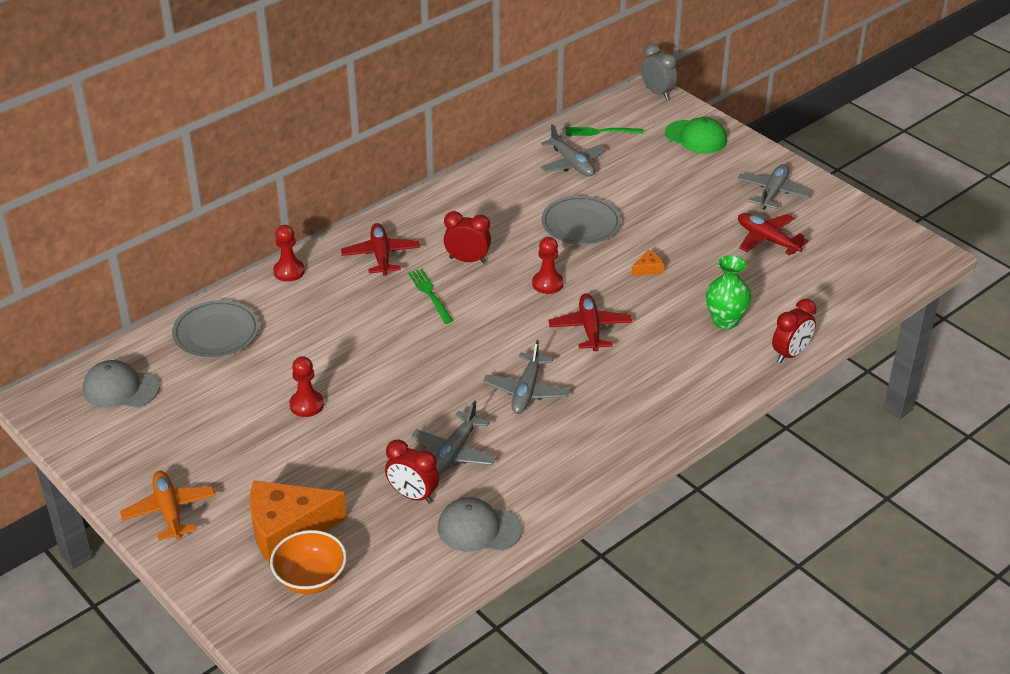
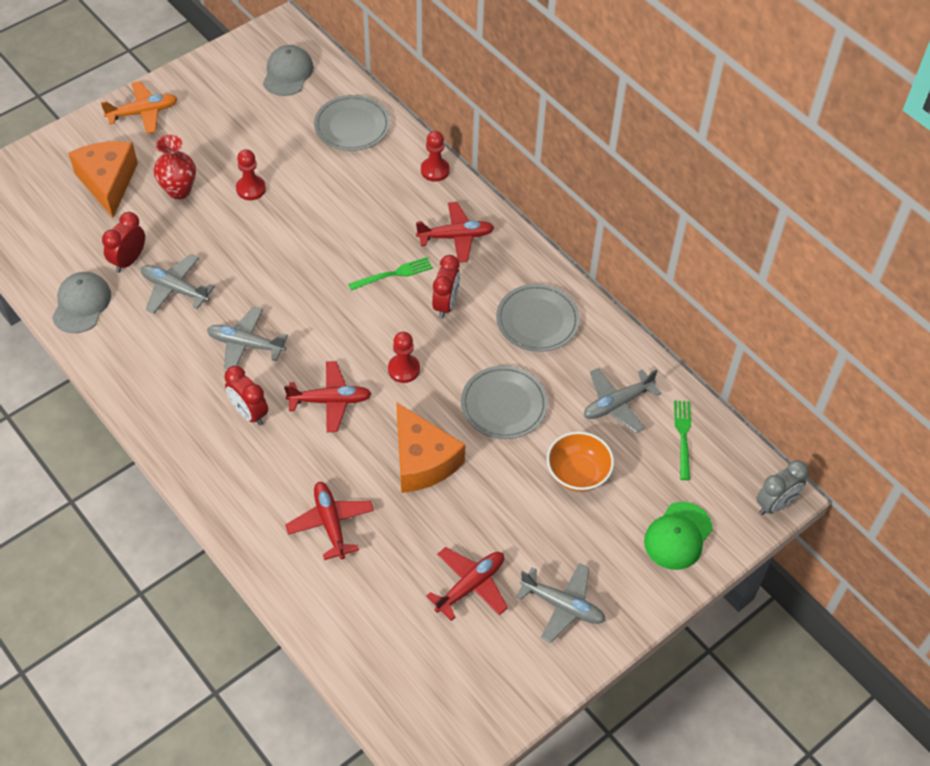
camera: 90 degrees right, 15 degrees up
orange bowl [270,530,347,594] -> orange bowl moved to [547,431,614,492]
orange cheese [632,250,664,276] -> orange cheese [396,402,465,493], size x2.46
green vase [706,255,751,329] -> red plane [285,482,374,560]
red clock [772,299,816,363] -> red clock moved to [224,366,268,426]
none -> red vase [154,135,196,199]
none -> grey plate [496,284,580,352]

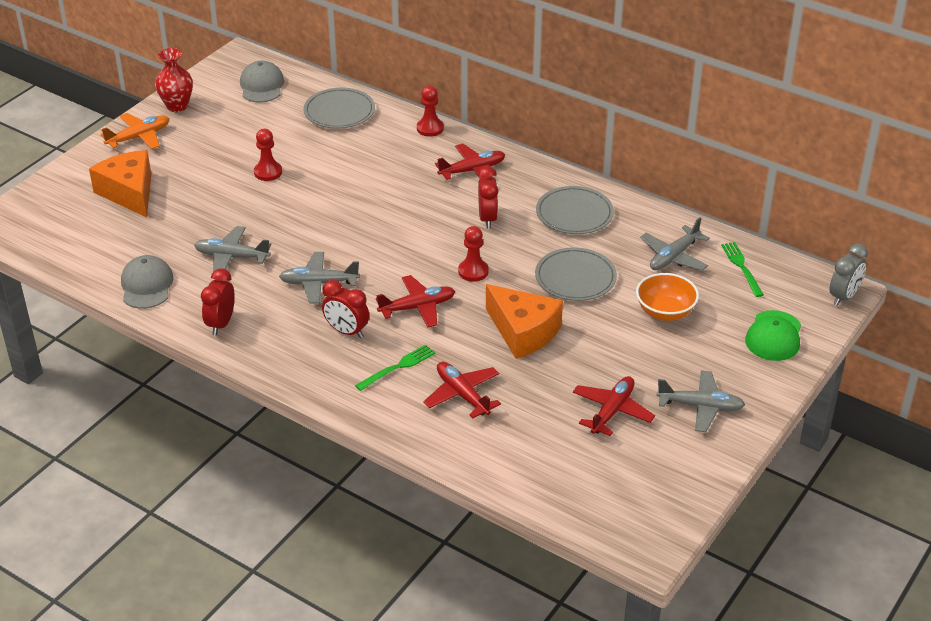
camera: 15 degrees left, 15 degrees down
red clock [102,212,145,273] -> red clock moved to [201,269,235,335]
red vase [154,135,196,199] -> red vase moved to [155,48,193,112]
green fork [348,257,433,291] -> green fork moved to [355,344,435,391]

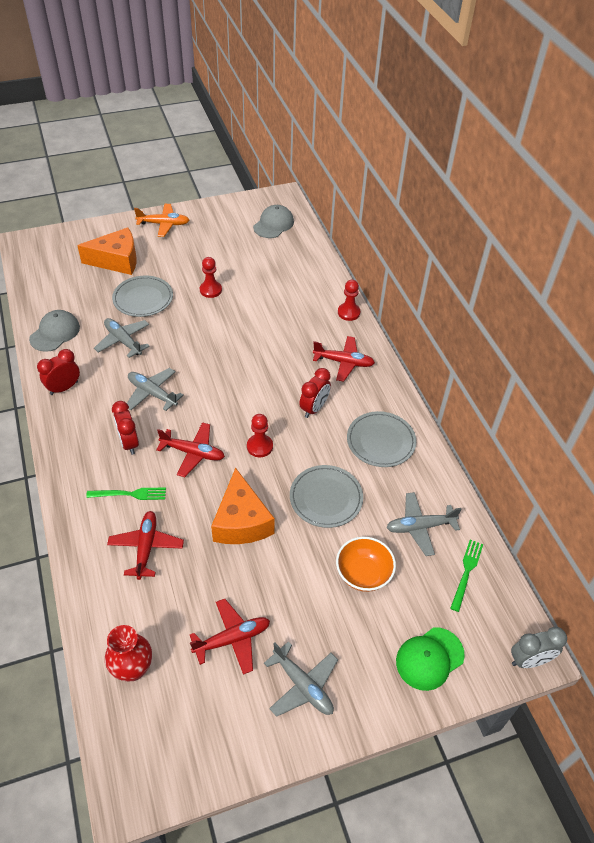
camera: 35 degrees right, 10 degrees up
orange cheese [89,150,151,217] -> orange cheese turned 75 degrees clockwise [77,227,137,275]
red vase [155,48,193,112] -> red vase moved to [105,625,152,681]
grey plate [304,88,375,129] -> grey plate moved to [112,276,173,317]

